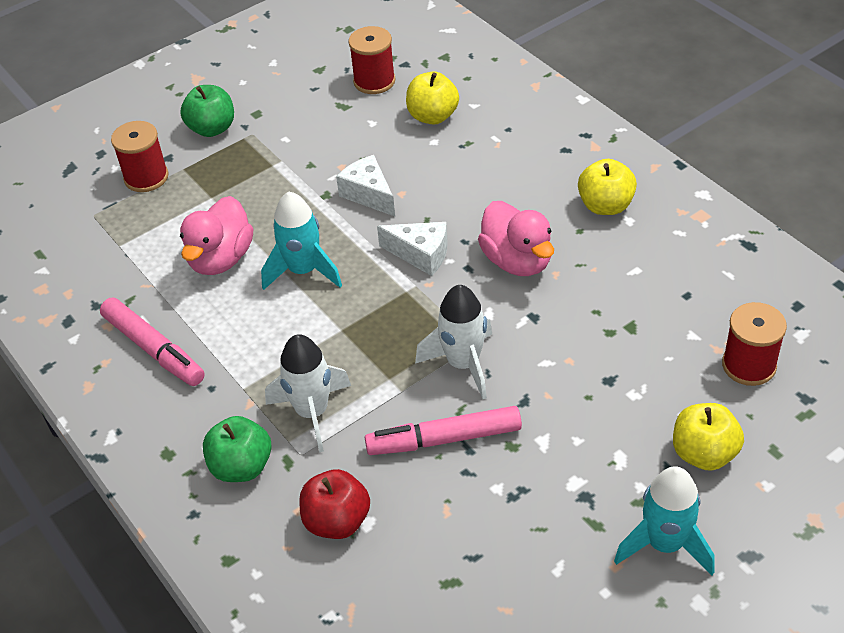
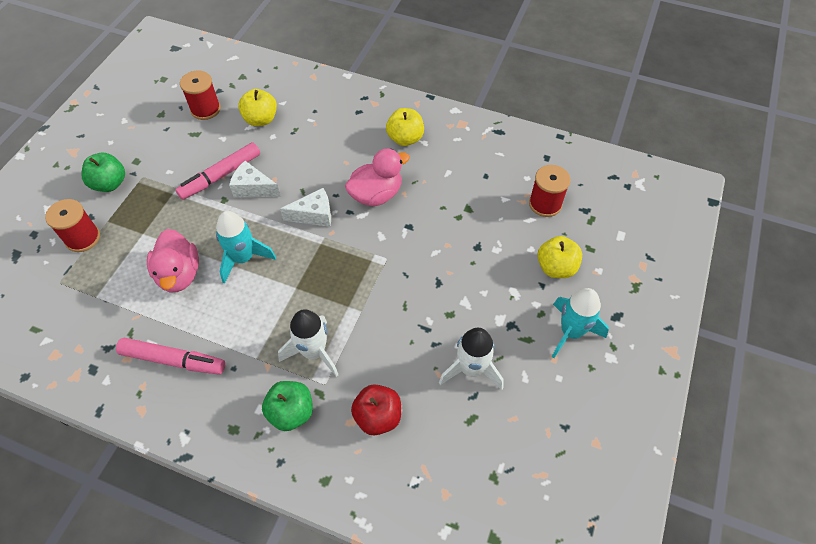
camera: 35 degrees left, 10 degrees up
pink marker [365,406,522,455] -> pink marker moved to [175,142,260,200]
white rocket [415,285,492,399] -> white rocket moved to [439,328,504,390]
pink duck [478,201,554,276] -> pink duck turned 60 degrees counterclockwise [345,149,410,206]

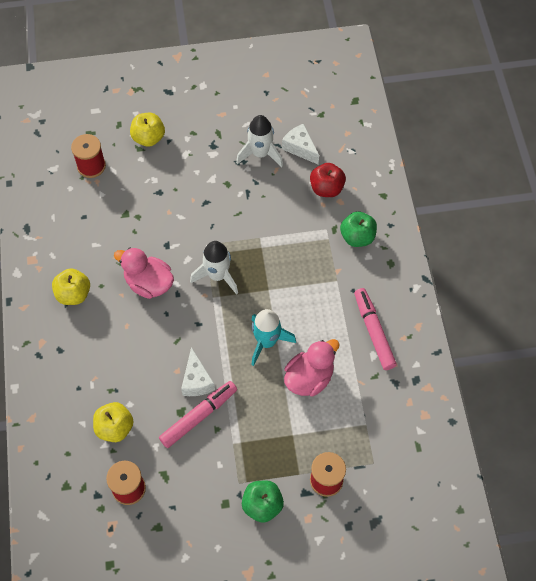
camera: 120 degrees left, 5 degrees up
pink marker [175,142,260,200] -> pink marker turned 60 degrees counterclockwise [159,381,237,448]
white rocket [278,309,338,377] -> white rocket moved to [190,241,238,295]
white cheese [280,188,331,227] -> white cheese moved to [282,124,319,164]
turquoise rocket [552,288,609,358] -> none

